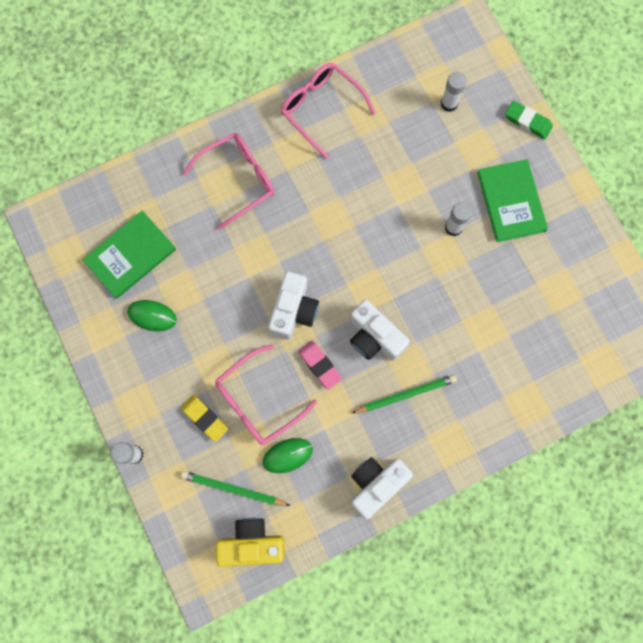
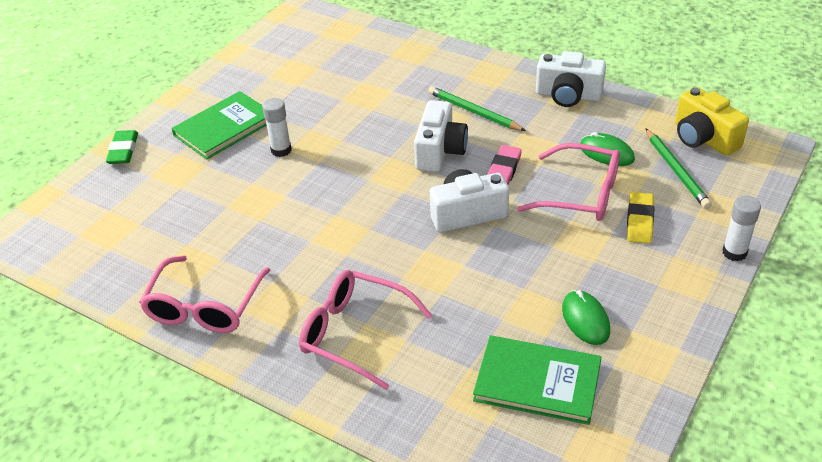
camera: 120 degrees left, 35 degrees down
white glue stick [441,72,467,112] -> none

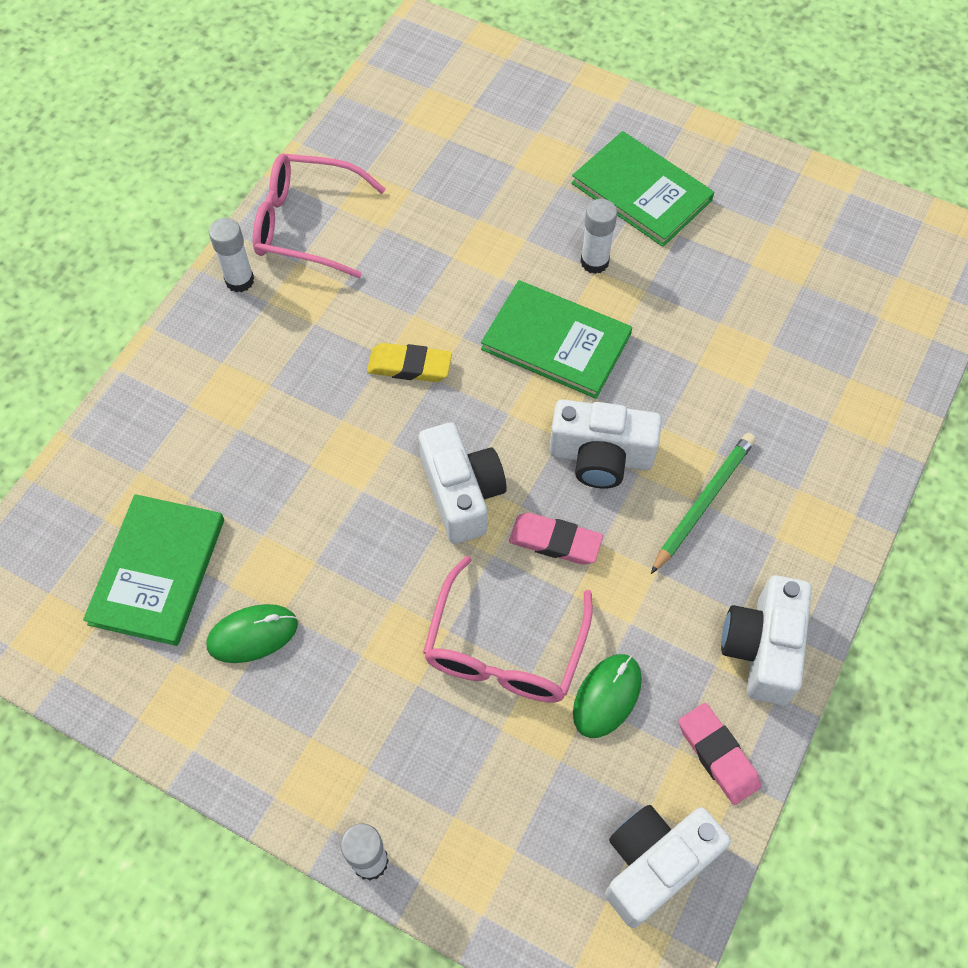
camera: 85 degrees right, 20 degrees up
green eraser [106,130,138,164] -> none
pink glasses [299,270,432,390] -> none
yellow eraser [627,192,654,244] -> yellow eraser moved to [367,343,452,382]
green pencil [645,128,712,209] -> none
yellow camera [675,87,749,155] -> white camera [605,805,731,928]
none -> white glue stick [209,218,254,292]
none -> green book [481,280,632,399]
none -> pink eraser [679,703,761,805]

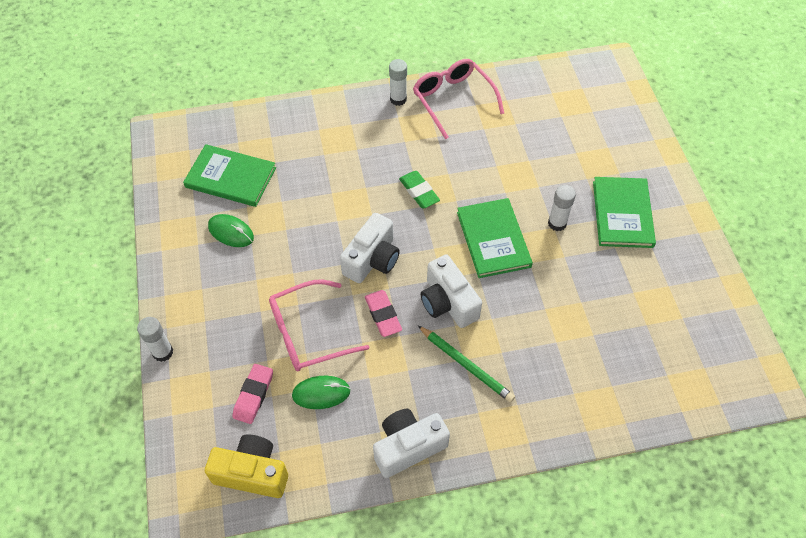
camera: 50 degrees right, 5 degrees down
green book [83,494,224,646] -> green book turned 45 degrees clockwise [183,144,276,207]
yellow eraser [367,343,452,382] -> green eraser [399,171,440,208]
white camera [605,805,731,928] -> yellow camera [205,434,288,498]
green pencil [651,433,756,574] -> green pencil turned 45 degrees clockwise [417,325,515,403]
pink eraser [679,703,761,805] -> pink eraser moved to [232,364,273,424]

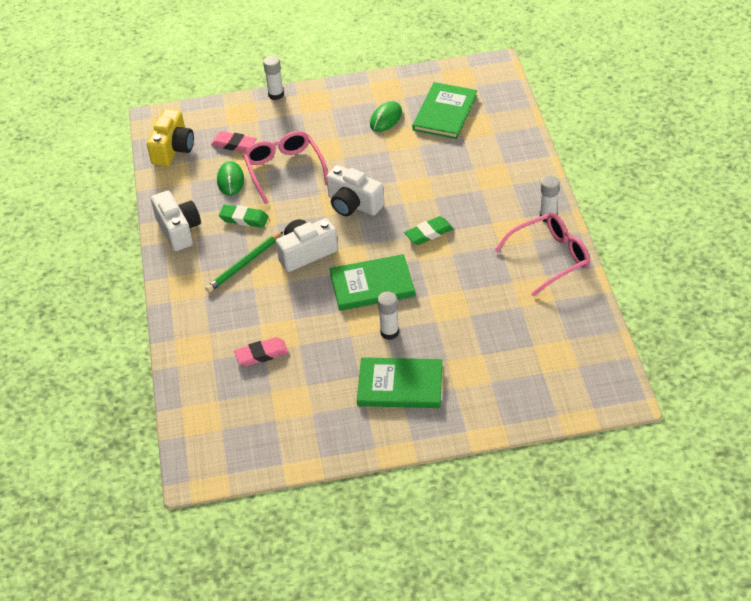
camera: 95 degrees right, 10 degrees down
pink eraser [365,290,402,337] -> pink eraser moved to [234,337,289,366]
none -> green eraser [219,204,269,228]

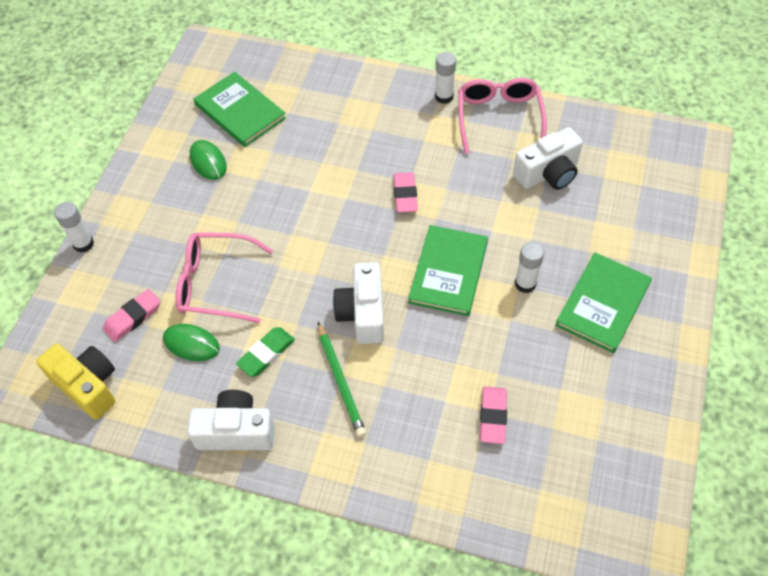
camera: 65 degrees left, 10 degrees up
white camera [326,165,384,216] -> white camera moved to [513,127,583,190]
green eraser [404,216,453,245] -> pink eraser [393,172,418,213]

